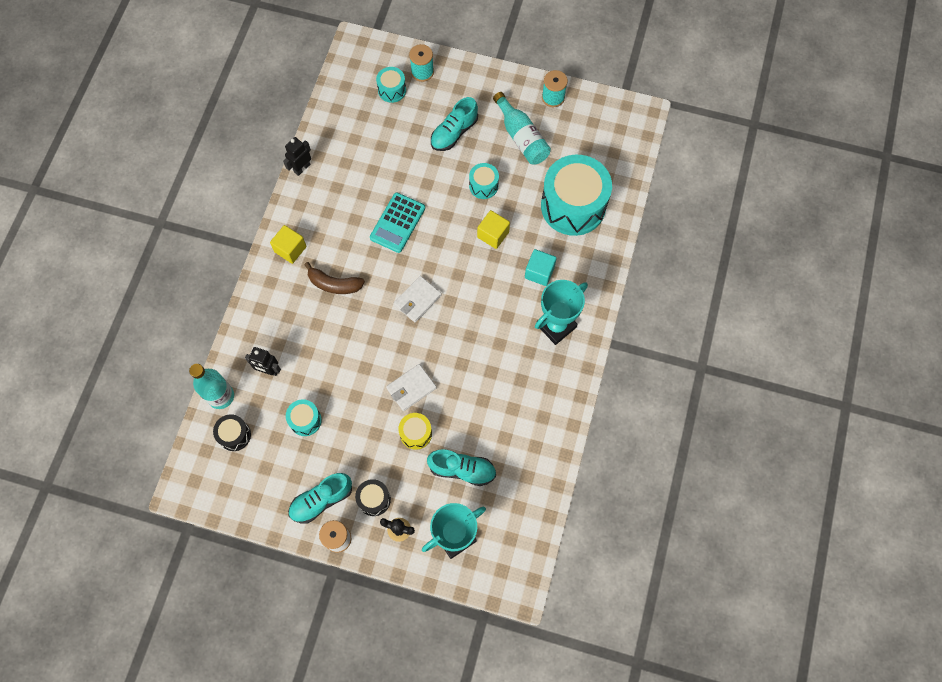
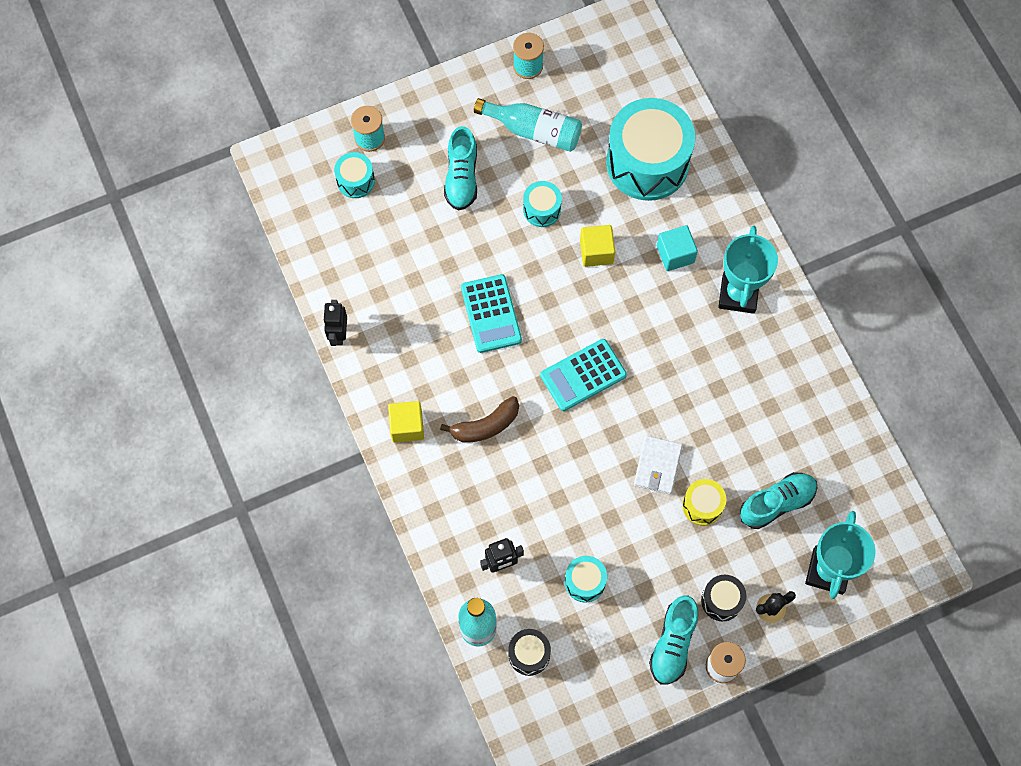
camera: 40 degrees left, 0 degrees up
white wallet [394,276,442,322] -> turquoise calculator [540,339,627,411]

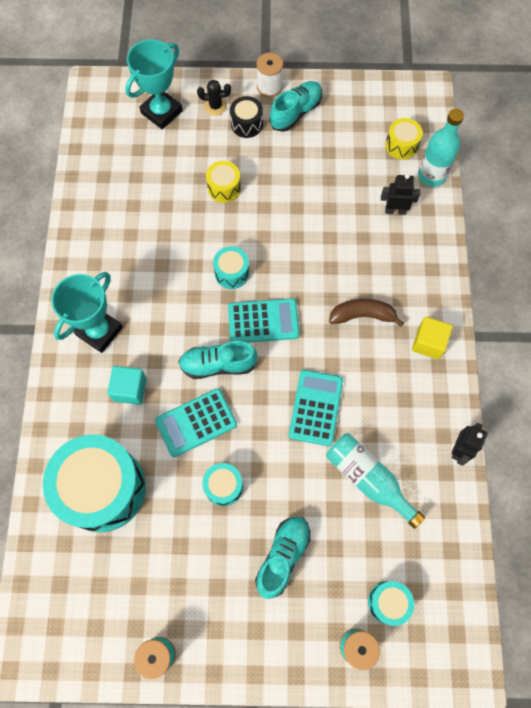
camera: 155 degrees left, 0 degrees up
turquoise bottle [474,98,582,152] -> turquoise bottle moved to [326,433,425,529]
black drum [508,629,551,676] -> yellow drum [385,118,423,160]
turquoise drum [565,556,607,603] -> turquoise drum moved to [213,246,249,289]
yellow cube [580,225,615,267] -> turquoise calculator [155,388,237,457]
white wallet [634,436,683,494] -> none
turquoise shoe [740,472,818,529] -> turquoise shoe moved to [178,341,258,379]

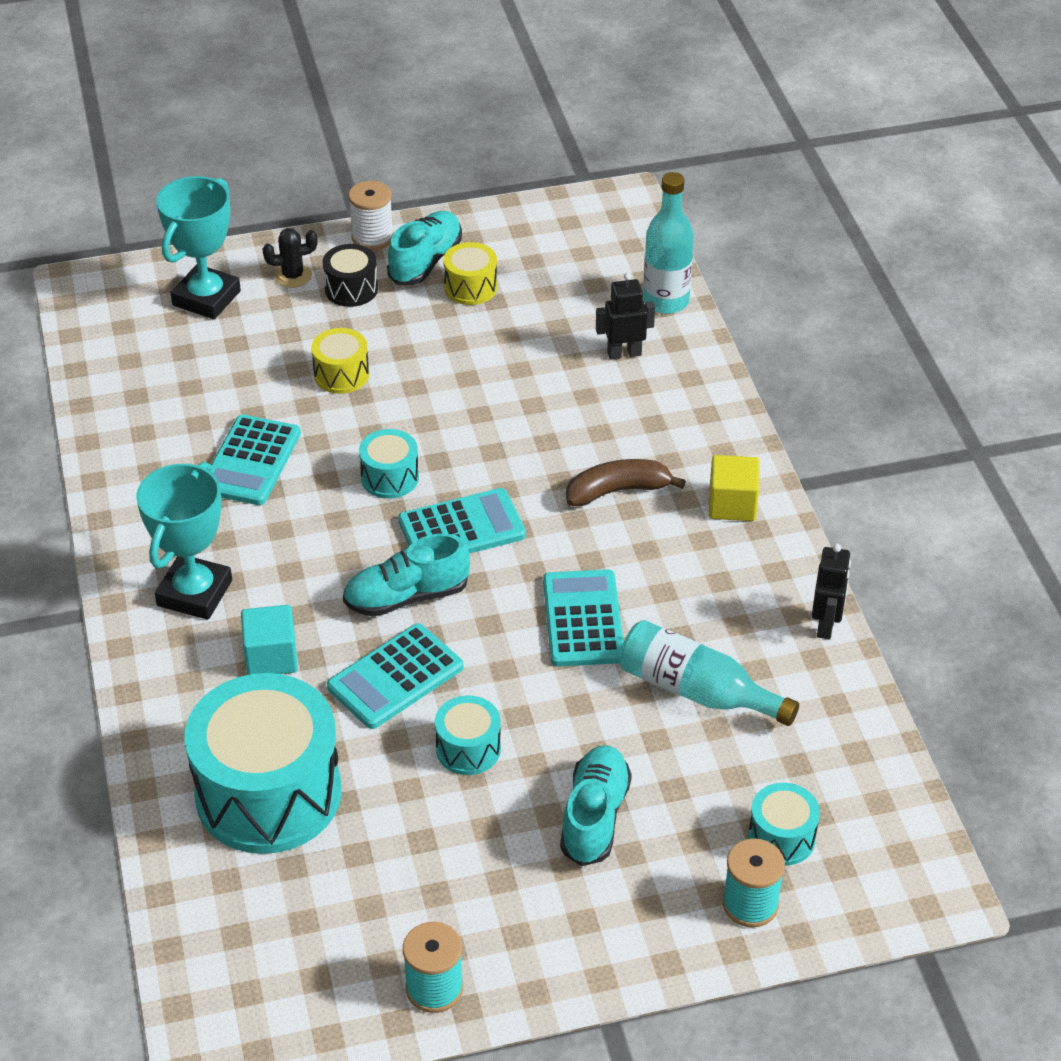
camera: 15 degrees left, 25 degrees down
yellow drum [385,118,423,160] -> yellow drum moved to [443,242,497,305]
none -> turquoise calculator [211,415,301,505]

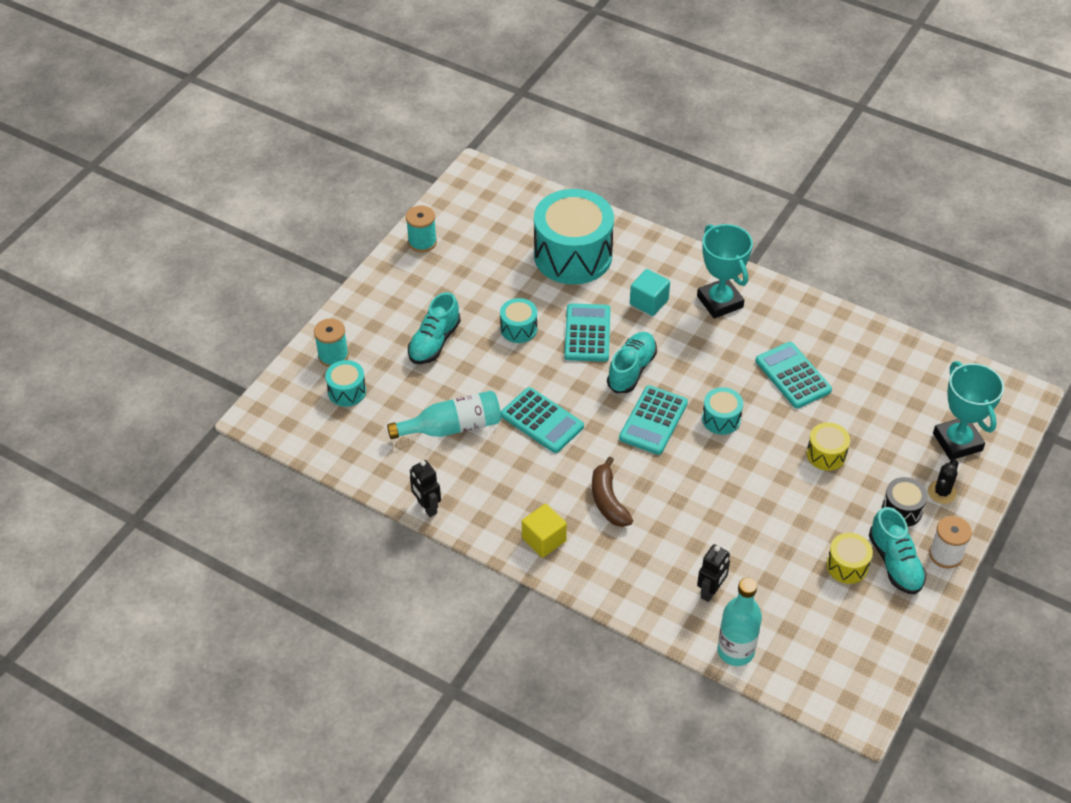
camera: 135 degrees right, 5 degrees up
turquoise shoe [560,745,632,866] -> turquoise shoe turned 60 degrees clockwise [408,292,461,364]
brown banana [566,459,686,506] -> brown banana turned 135 degrees clockwise [592,456,633,527]

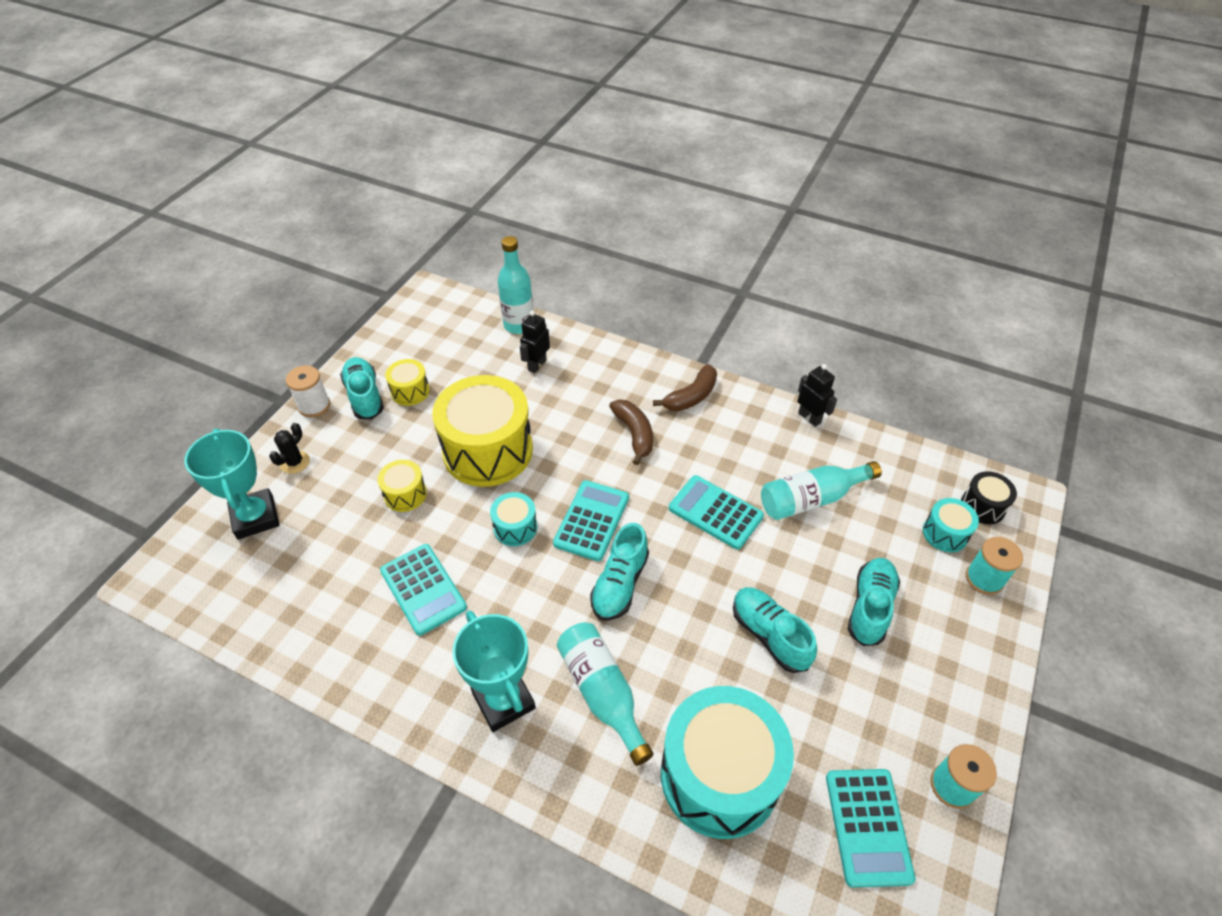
camera: 175 degrees right, 0 degrees up
turquoise drum [500,298,537,343] -> turquoise shoe [733,587,817,673]
yellow cube [522,504,567,558] -> brown banana [653,364,717,411]
turquoise calculator [564,303,610,362] -> turquoise calculator moved to [826,769,916,888]
turquoise cube [630,269,670,316] -> turquoise bottle [557,622,654,766]
black drum [882,477,928,527] -> black drum moved to [961,471,1017,524]
none -> yellow drum [432,375,533,487]

